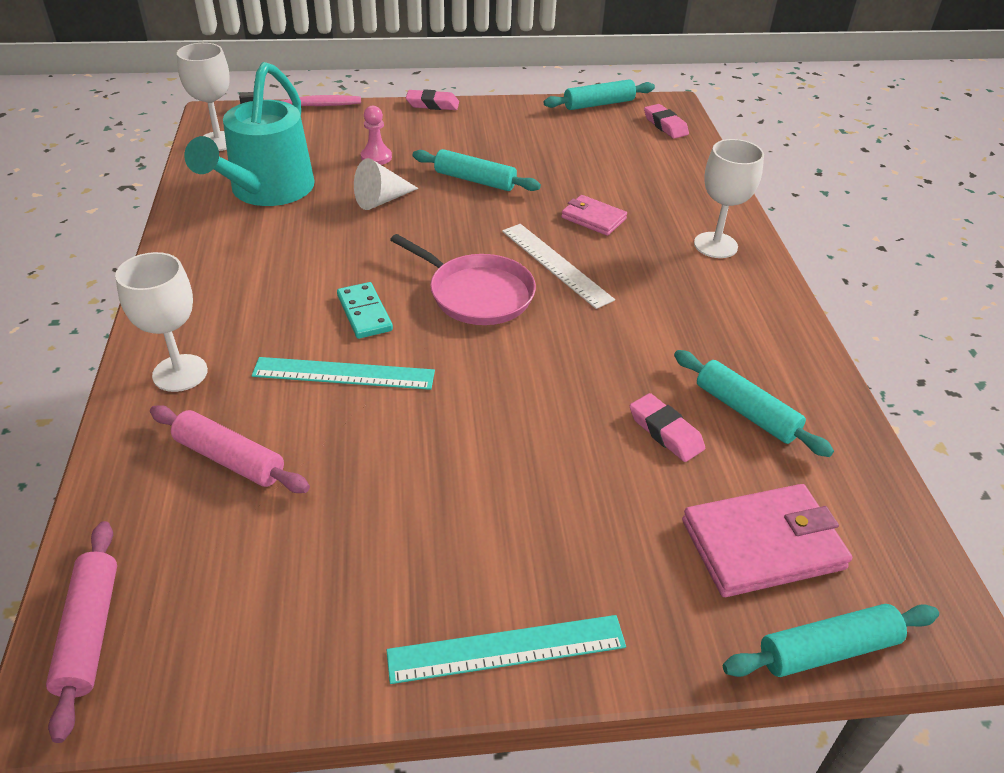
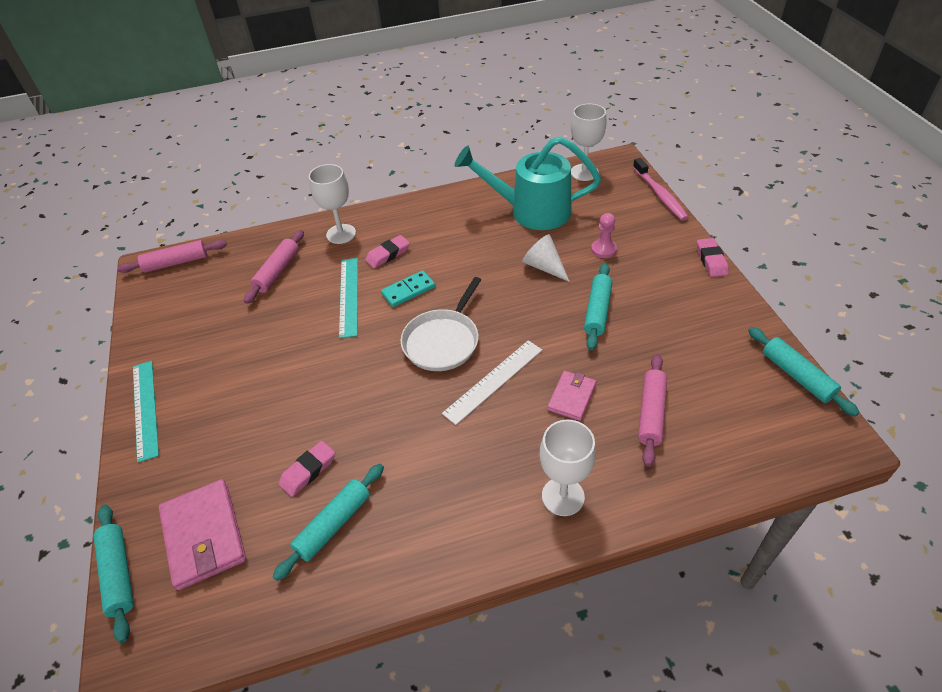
camera: 85 degrees right, 5 degrees up
pink pan [390,234,536,325] -> white pan [401,277,481,371]
pink eraser [644,104,689,139] -> pink eraser moved to [365,235,410,268]
none -> pink rolling pin [638,354,667,467]

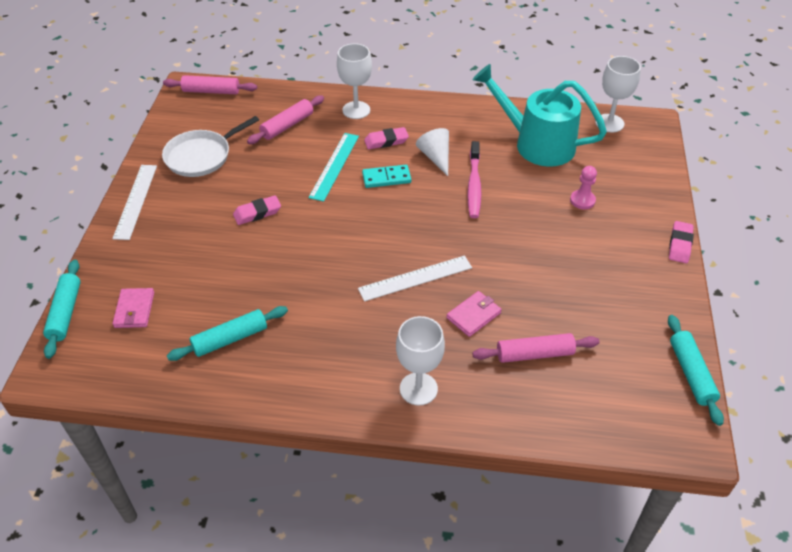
camera: 20 degrees right, 0 degrees up
turquoise ruler [133,361,159,462] -> white ruler [112,165,157,240]
pink wallet [159,479,246,590] -> pink wallet [112,288,154,328], size x0.59
pink eraser [279,441,335,497] -> pink eraser moved to [233,195,281,225]
white pan [401,277,481,371] -> white pan moved to [162,116,259,177]
white cone [522,234,570,282] -> white cone moved to [416,128,449,176]
turquoise rolling pin [584,263,612,350] -> none
pink toothbrush [633,158,689,221] -> pink toothbrush moved to [467,141,481,218]
pink rolling pin [638,354,667,467] -> pink rolling pin turned 45 degrees clockwise [472,333,600,363]

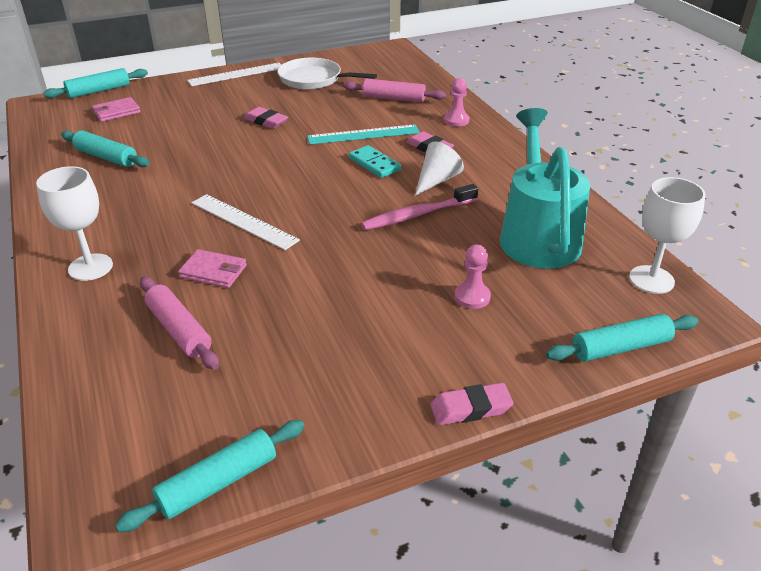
camera: 60 degrees right, 10 degrees down
pink rolling pin [163,75,257,94] -> none
white goblet [337,43,372,119] -> pink pawn [444,78,470,126]
none -> turquoise rolling pin [546,314,698,362]

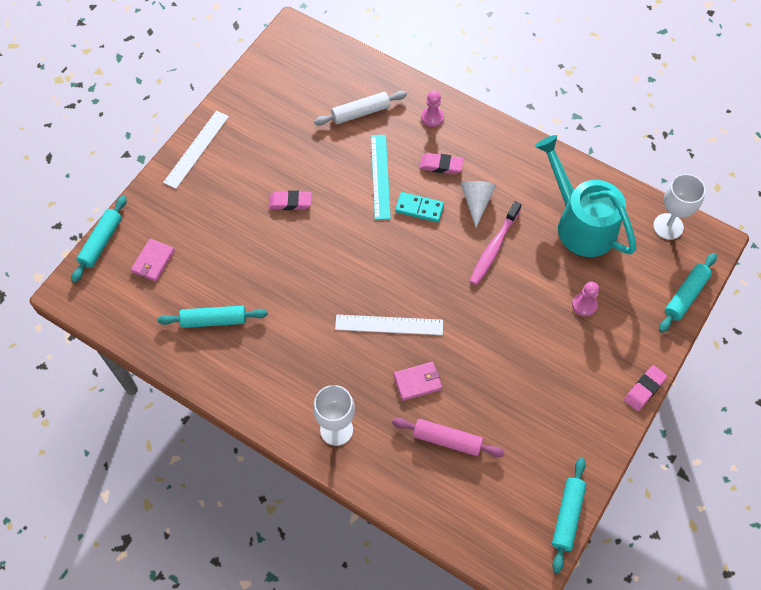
camera: 35 degrees left, 25 degrees up
white pan [277,58,377,89] -> none
turquoise ruler [307,125,420,145] -> turquoise ruler turned 45 degrees counterclockwise [371,135,391,220]
pink rolling pin [343,79,446,102] -> white rolling pin [314,91,407,125]

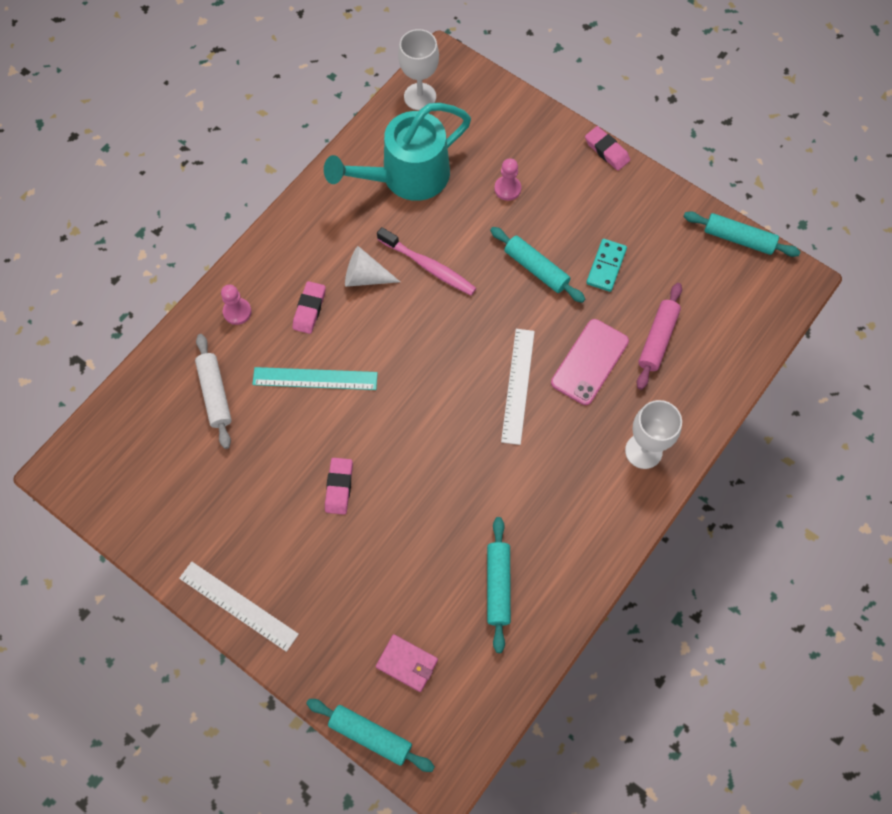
camera: 85 degrees left, 5 degrees up
pink wallet [394,362,442,401] -> pink phone [551,319,629,405]
turquoise domino [395,192,444,222] -> turquoise domino moved to [586,239,627,292]
turquoise rolling pin [659,253,717,333] -> turquoise rolling pin moved to [490,227,585,303]

